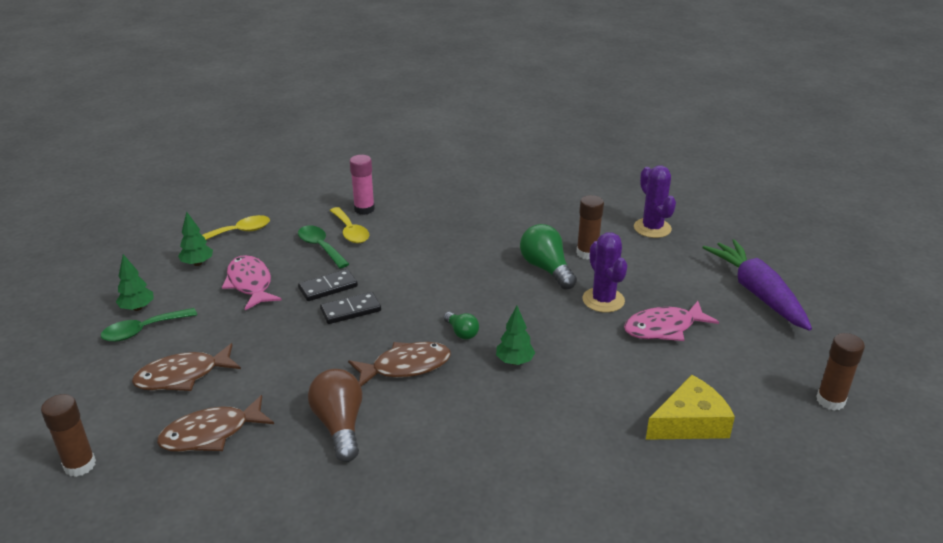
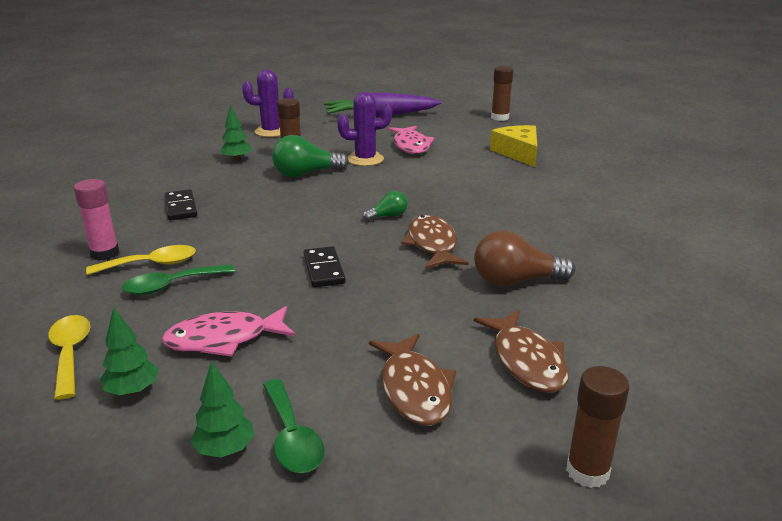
camera: 80 degrees left, 5 degrees down
black domino [298,269,358,301] -> black domino moved to [164,189,197,220]
green tree [496,306,535,365] -> green tree moved to [220,105,252,161]

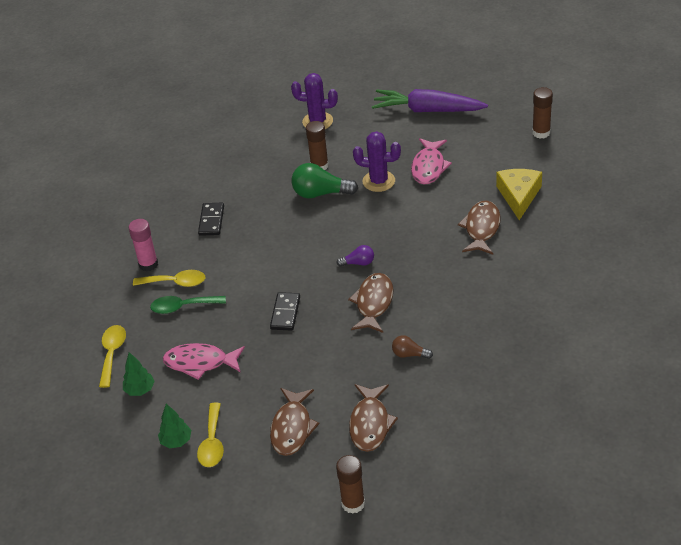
camera: 25 degrees right, 15 degrees up
green tree [220,105,252,161] -> none
green spoon [263,379,325,473] -> yellow spoon [197,402,224,467]
green light bulb [363,191,408,221] -> purple light bulb [336,245,374,267]
brown light bulb [474,230,576,287] -> brown light bulb [392,335,433,359], size x0.55
none -> brown fish [458,201,500,255]

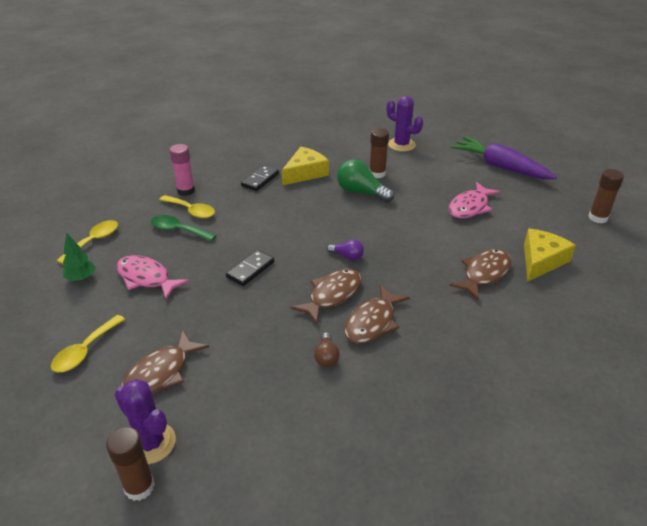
camera: 25 degrees right, 5 degrees down
green tree [158,404,191,449] -> none
brown fish [349,384,398,452] -> brown fish moved to [344,285,410,344]
purple cactus [353,131,401,192] -> purple cactus moved to [114,379,176,464]
brown light bulb [392,335,433,359] -> brown light bulb turned 135 degrees counterclockwise [314,332,340,367]
none -> yellow cheese [282,147,329,186]

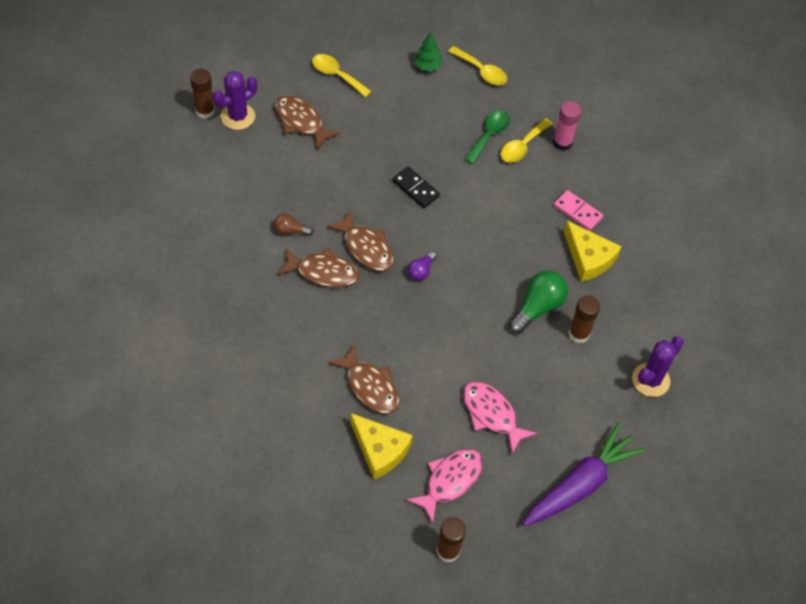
camera: 95 degrees right, 20 degrees up
pink fish [116,255,190,300] -> pink fish moved to [406,449,483,523]
black domino [241,165,279,191] -> pink domino [554,190,604,231]
brown fish [344,285,410,344] -> brown fish turned 150 degrees clockwise [277,248,359,288]

